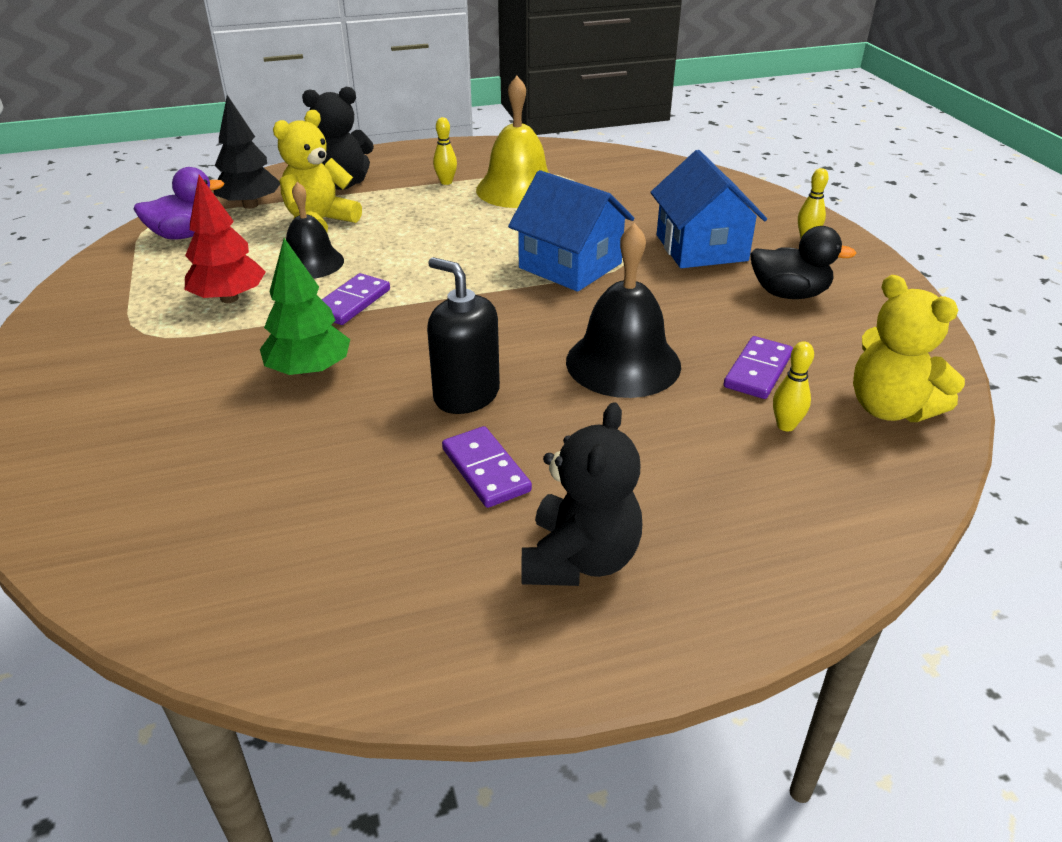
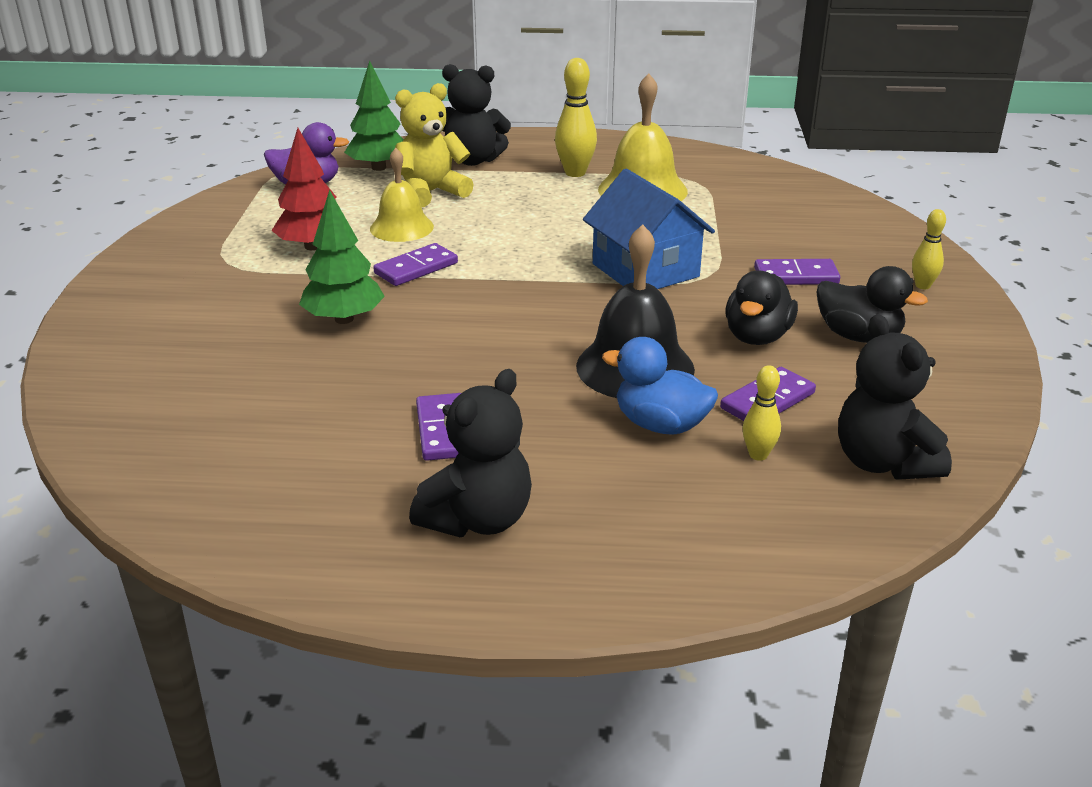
camera: 20 degrees right, 5 degrees down
black tree [214,95,280,209] -> green tree [344,61,404,171]
black bell [286,182,344,279] -> yellow bell [370,148,434,242]
black soap dispenser [427,257,500,414] -> none
yellow bowling pin [433,117,457,185] -> yellow bowling pin [555,58,597,177], size x1.69
blue house [650,150,767,268] -> purple domino [754,259,840,285]
yellow teddy bear [853,275,965,422] -> black teddy bear [838,314,952,480]
none -> blue duck [602,337,718,435]
none -> black duck [725,270,798,345]

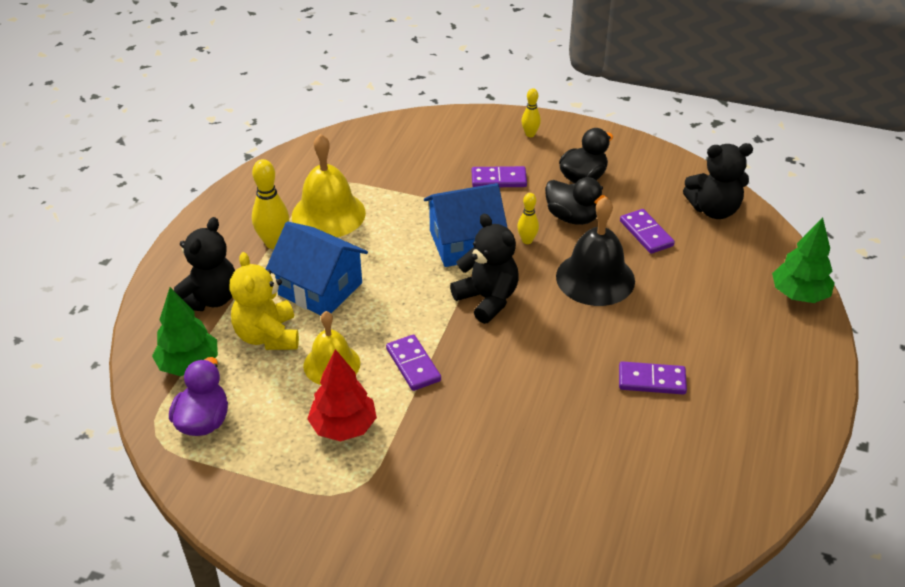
camera: 75 degrees left, 10 degrees up
green tree [299,190,385,324] -> green tree moved to [772,218,835,303]
black teddy bear [409,369,532,537] -> black teddy bear moved to [450,214,519,324]
blue duck [602,337,718,435] -> none
yellow bowling pin [743,365,781,461] -> yellow bowling pin moved to [517,193,539,244]
purple domino [754,259,840,285] -> purple domino turned 75 degrees clockwise [472,166,527,187]
none -> blue house [266,221,368,315]

